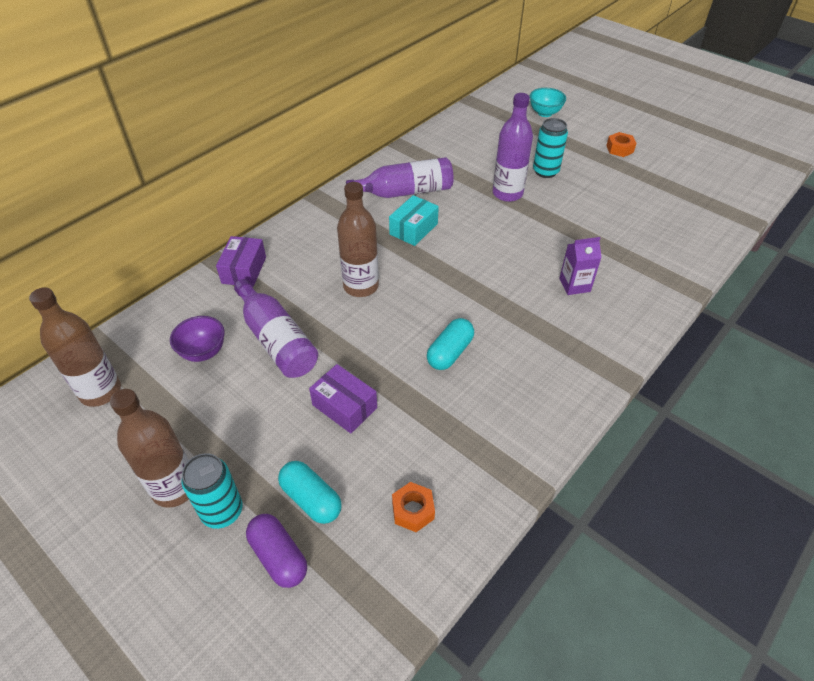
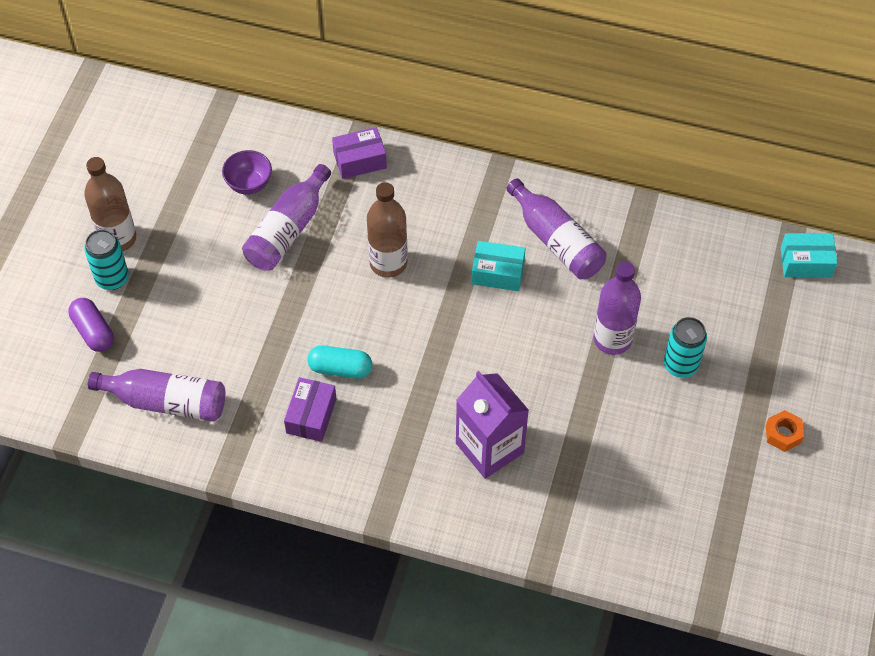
camera: 65 degrees right, 10 degrees up
brown bottle [29,287,121,407] -> none
purple capsule [246,514,307,588] -> purple capsule turned 60 degrees counterclockwise [69,298,114,352]
turquoise capsule [278,461,342,524] -> none
purple box [309,364,377,433] -> purple box moved to [284,377,337,442]
orange nut [392,482,435,532] -> purple bottle [88,369,225,422]
turquoise bowl [530,88,566,117] -> none
purple carton [559,237,602,295] -> purple carton [456,371,529,479], size x1.79
none -> turquoise box [781,233,837,278]

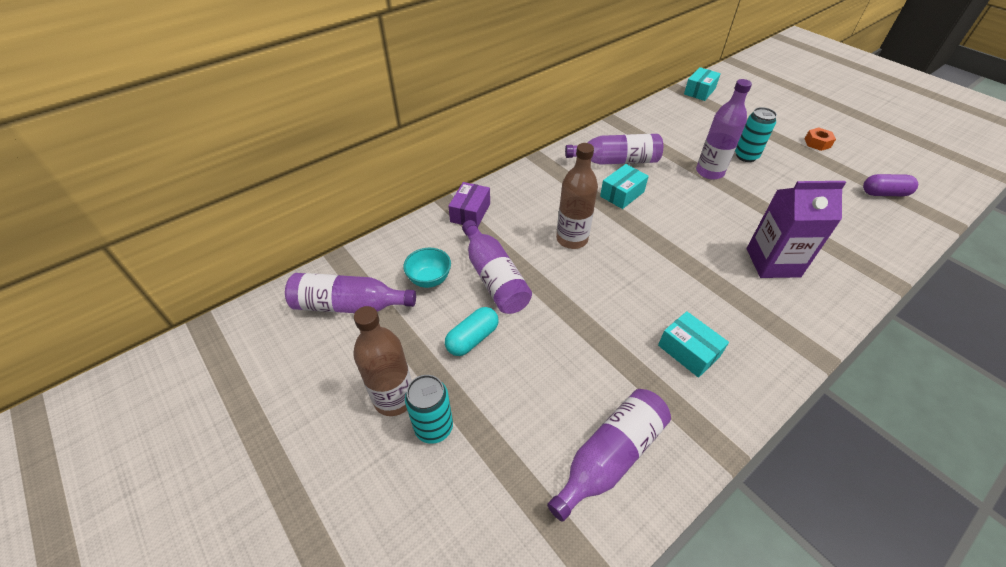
camera: 55 degrees left, 10 degrees down
purple capsule [69,298,114,352] -> purple capsule moved to [863,174,918,196]
purple bowl [222,150,272,195] -> turquoise bowl [403,248,451,288]
purple box [284,377,337,442] -> turquoise box [658,311,729,378]
turquoise capsule [307,345,372,379] -> turquoise capsule moved to [445,307,498,356]
none -> purple bottle [285,273,416,313]

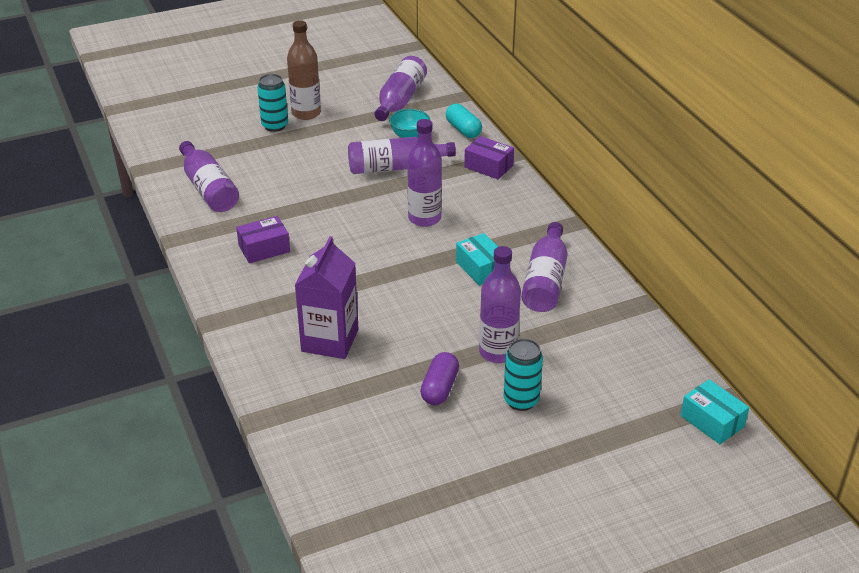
camera: 105 degrees right, 10 degrees down
turquoise capsule [445,307,498,356] -> turquoise capsule moved to [446,104,482,138]
brown bottle [556,143,598,249] -> purple bottle [407,119,442,227]
turquoise box [658,311,729,378] -> purple box [236,216,290,263]
orange nut [805,128,836,151] -> none
purple capsule [863,174,918,196] -> purple capsule moved to [420,352,459,405]

